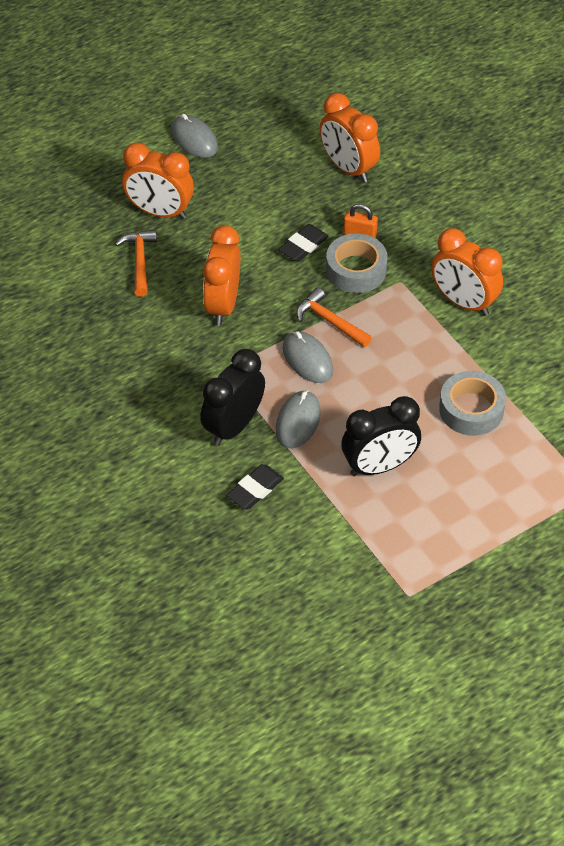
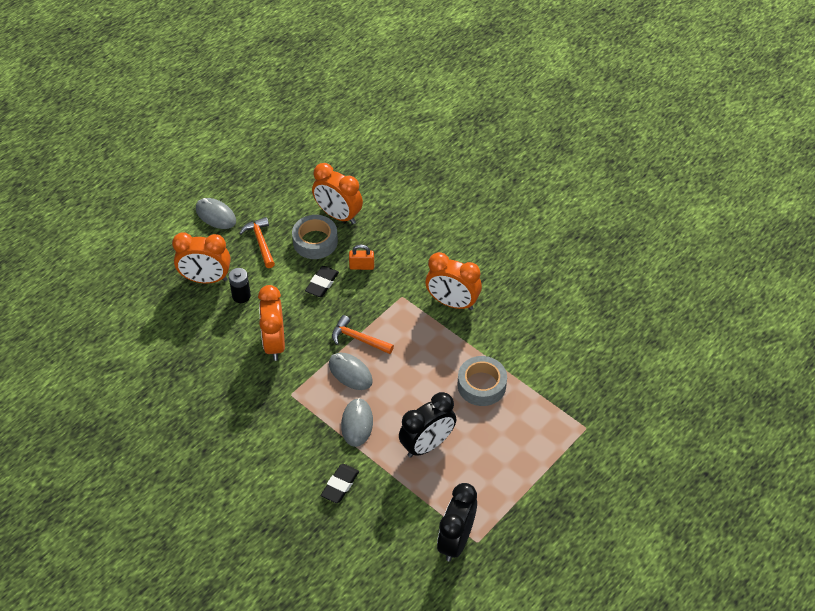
camera: 15 degrees left, 0 degrees up
orange hammer [115,230,157,297] -> orange hammer moved to [239,217,275,268]
black clock [200,349,265,446] -> black clock moved to [437,483,477,562]
grey tape [326,233,387,293] -> grey tape moved to [292,215,338,259]
none -> black battery [229,268,251,303]

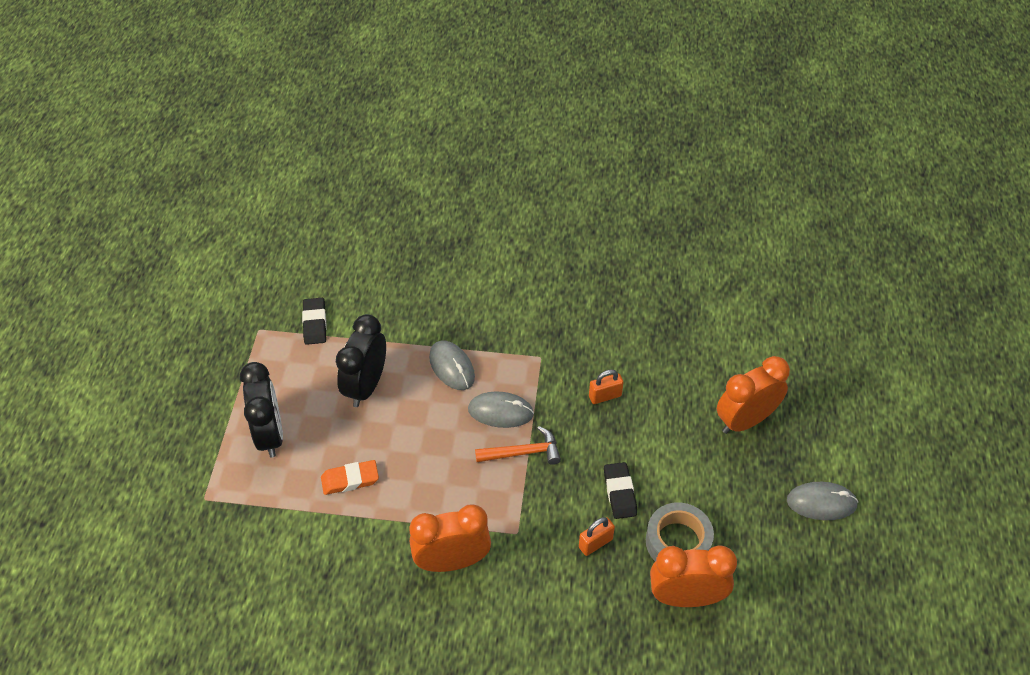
camera: 145 degrees right, 0 degrees up
black battery [229,268,251,303] -> none
orange hammer [239,217,275,268] -> none
orange clock [258,285,285,361] -> orange padlock [589,370,624,404]
black eraser [321,464,359,503] -> black eraser moved to [302,298,327,345]
black clock [437,483,477,562] -> black clock moved to [240,362,283,458]
grey tape [458,356,507,406] -> orange eraser [321,460,379,495]

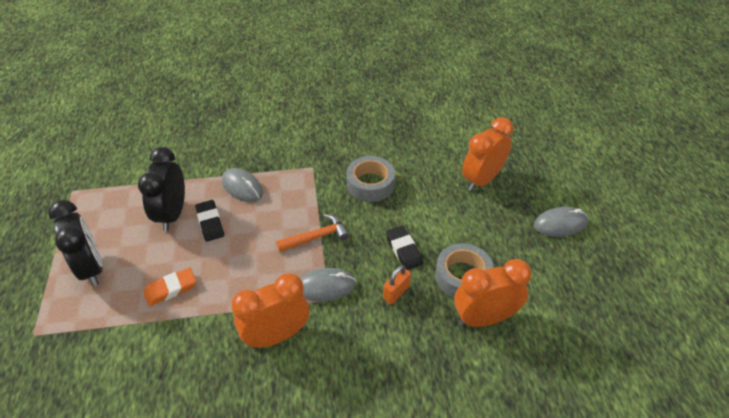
camera: 15 degrees left, 5 degrees down
black eraser [302,298,327,345] -> black eraser moved to [195,200,224,242]
grey mouse [468,391,534,428] -> grey mouse moved to [300,268,356,302]
orange padlock [589,370,624,404] -> grey tape [346,156,395,202]

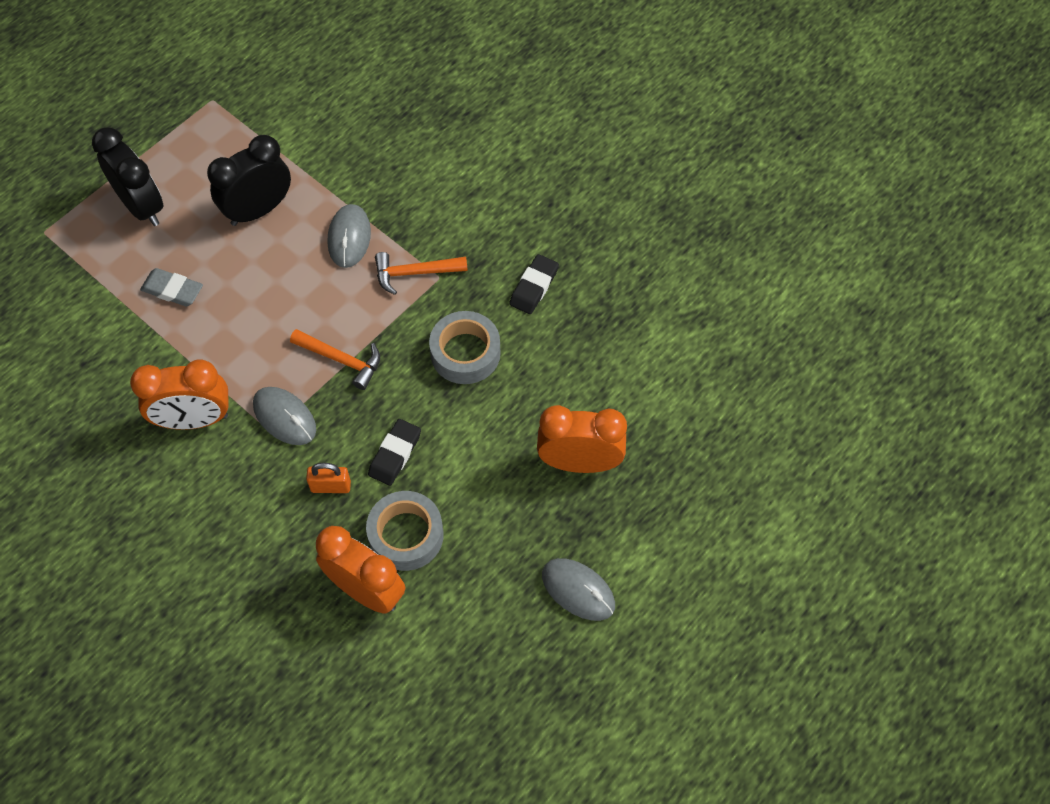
camera: 50 degrees right, 15 degrees up
black clock [48,200,103,286] -> black clock turned 60 degrees counterclockwise [92,127,164,226]
orange eraser [143,268,196,306] -> grey eraser [140,268,203,306]
black eraser [195,200,224,242] -> black eraser moved to [509,254,559,314]
orange clock [231,273,309,348] -> orange clock turned 150 degrees clockwise [130,360,229,430]
none -> orange hammer [375,252,468,295]

